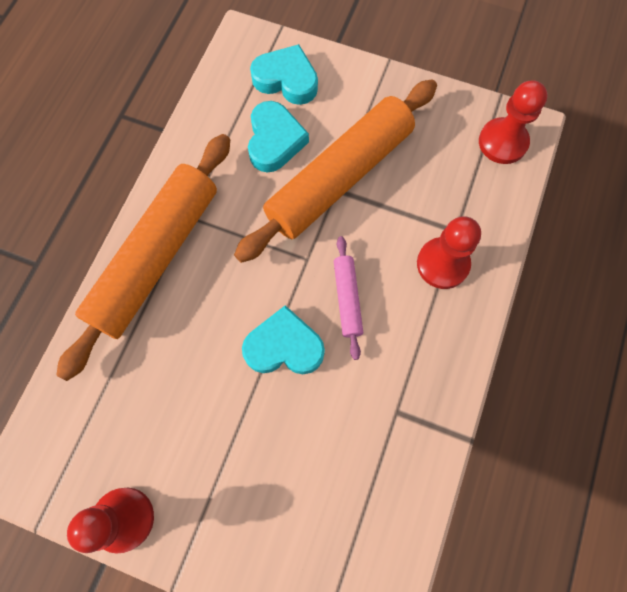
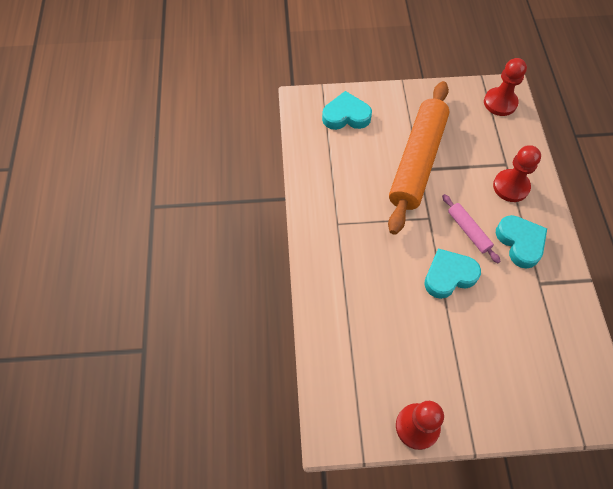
camera: 25 degrees left, 10 degrees down
orange rolling pin [57,134,230,381] -> none
turquoise heart [248,101,309,172] -> turquoise heart moved to [496,215,547,269]

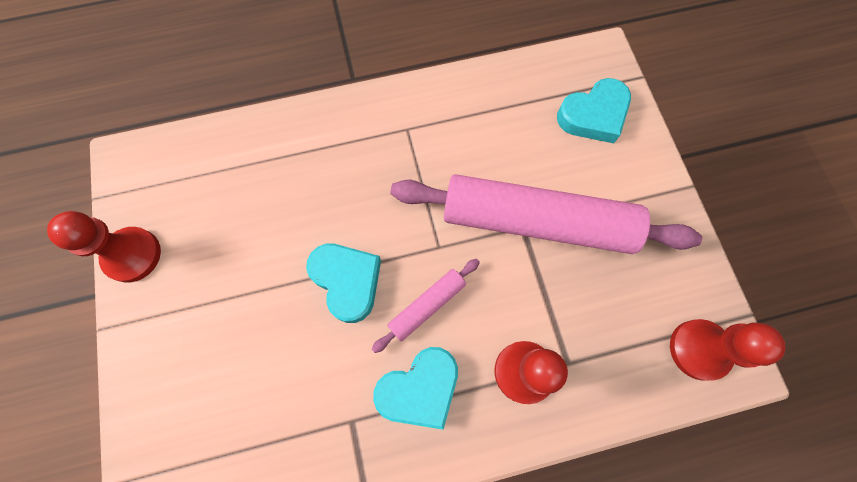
camera: 80 degrees right, 10 degrees up
turquoise heart [322,91,372,130] -> turquoise heart turned 75 degrees clockwise [557,78,631,143]
orange rolling pin [388,81,450,235] -> pink rolling pin [391,174,702,254]

